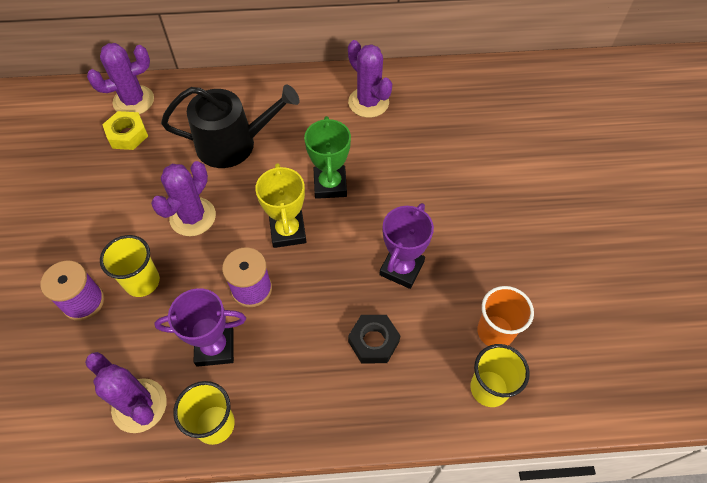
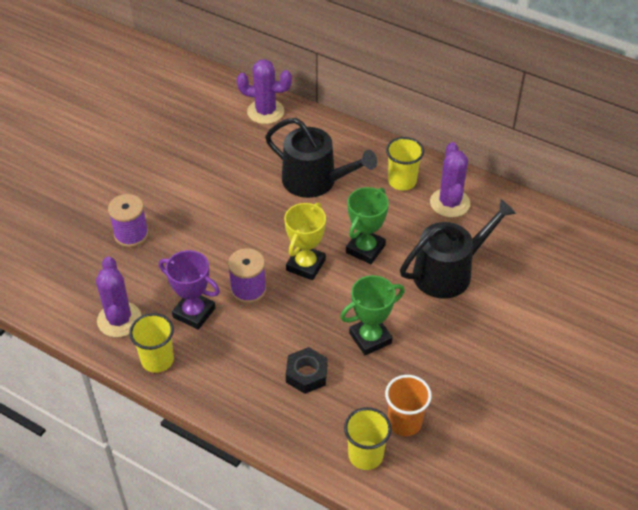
camera: 35 degrees right, 10 degrees down
yellow cup [100,235,160,297] -> yellow cup moved to [386,137,424,190]
yellow nut [102,111,148,150] -> none
purple cactus [151,161,216,236] -> none
purple trophy [379,203,434,289] -> green trophy [340,275,405,355]
none -> black watering can [400,199,516,299]

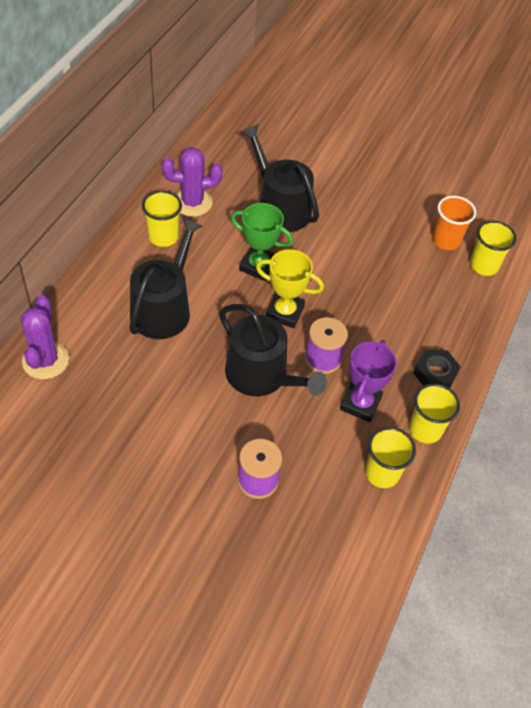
camera: 100 degrees left, 5 degrees up
purple cactus [96,256,142,337] -> yellow cup [365,427,416,488]
black nut [286,347,328,394] -> black nut moved to [413,349,461,388]
green trophy [340,275,405,355] -> none
none -> black watering can [219,304,327,396]

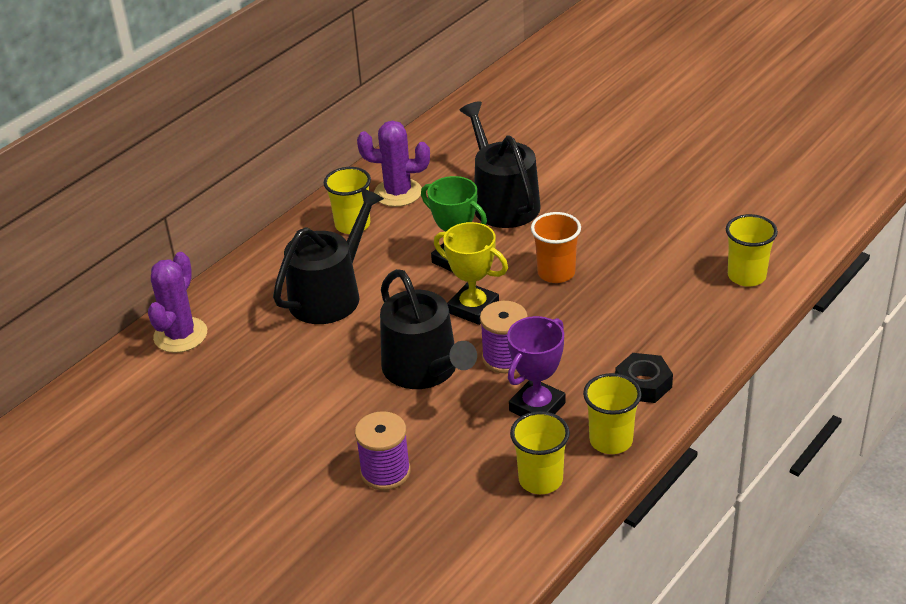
camera: 20 degrees right, 15 degrees down
orange cup [432,196,476,250] -> orange cup moved to [531,212,581,283]

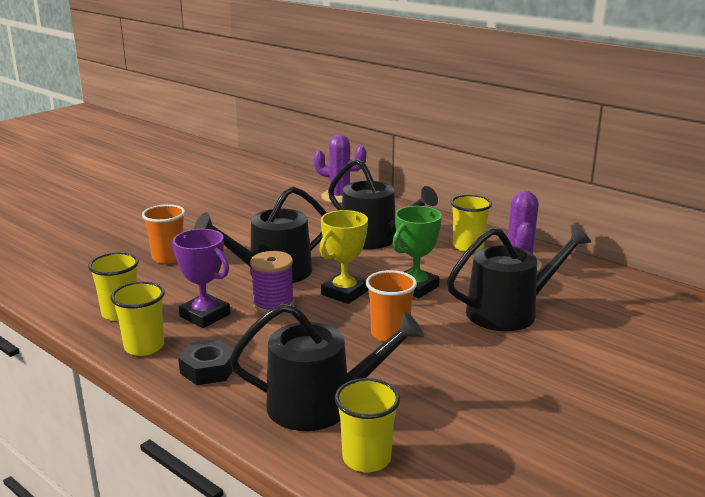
camera: 90 degrees right, 15 degrees down
purple spool [355,411,411,490] -> orange cup [142,204,185,264]
none -> black watering can [229,303,424,431]

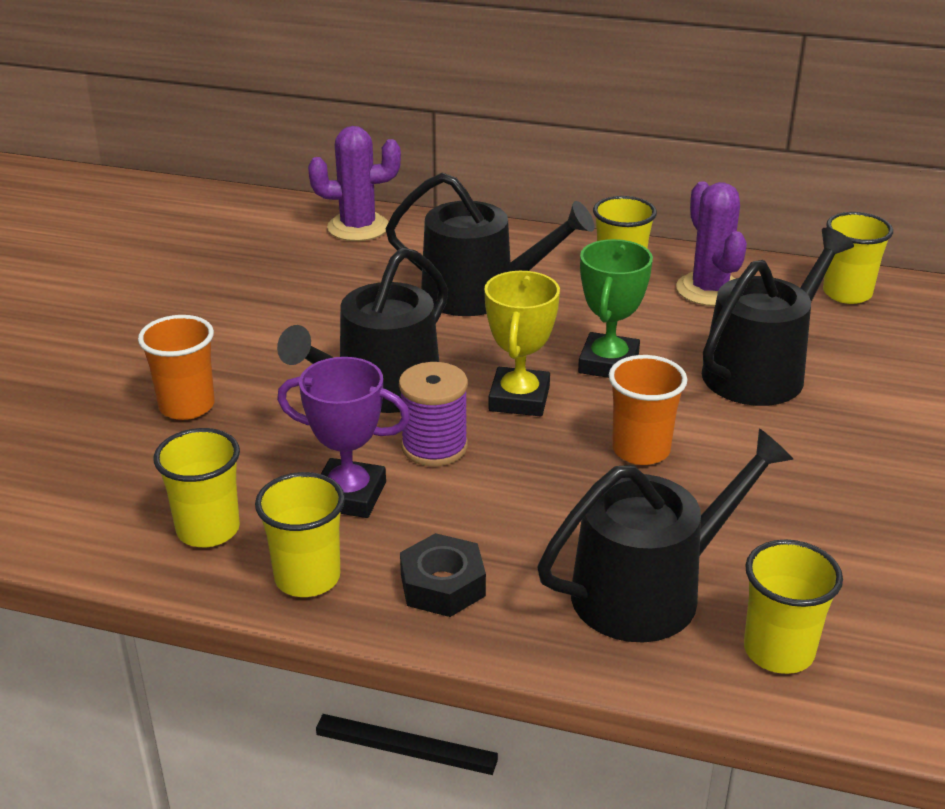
camera: 25 degrees left, 10 degrees up
none -> yellow cup [823,212,893,304]

